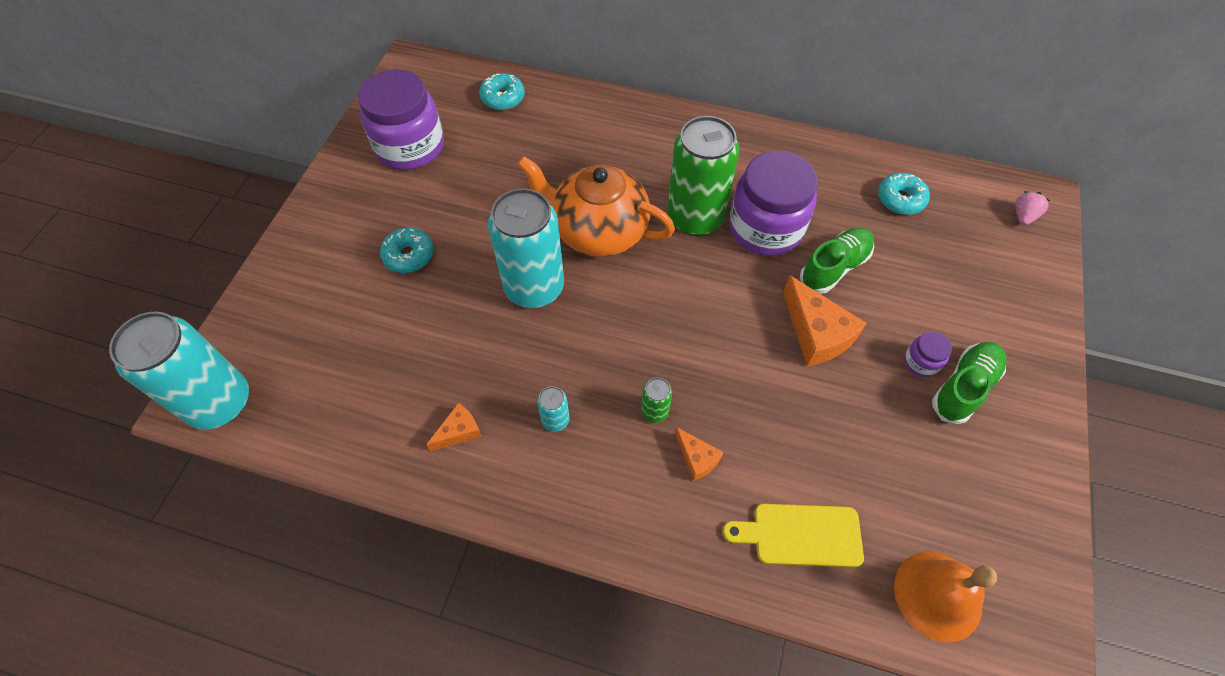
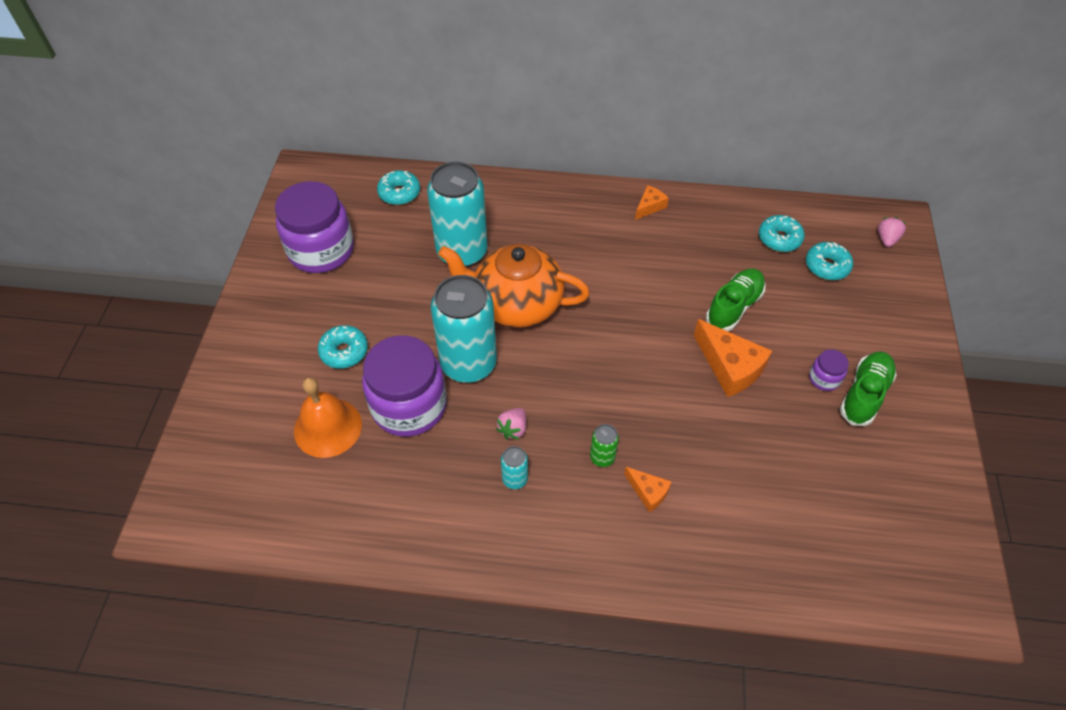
camera: 10 degrees left, 5 degrees down
turquoise can [109,312,249,430] -> turquoise can moved to [427,162,488,267]
orange cheese [426,403,481,451] -> orange cheese moved to [635,185,669,220]
green can [667,116,739,236] -> none
yellow cutting board [722,504,864,567] -> none
purple jar [729,151,818,256] -> purple jar moved to [362,335,447,437]
orange bell [894,552,997,643] -> orange bell moved to [294,378,362,458]
none -> pink strawberry [496,408,526,440]
none -> turquoise donut [806,242,853,280]

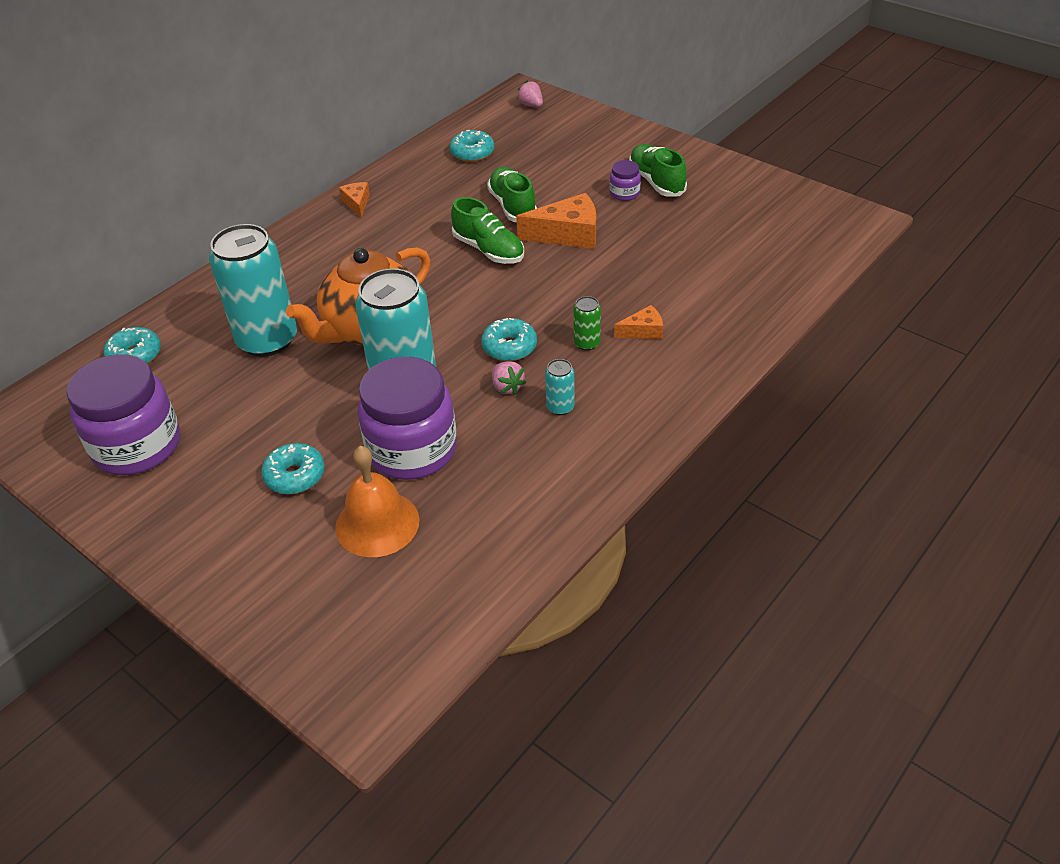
camera: 55 degrees left, 10 degrees down
turquoise donut [806,242,853,280] -> turquoise donut moved to [481,318,537,361]
none -> green shoe [451,197,524,264]

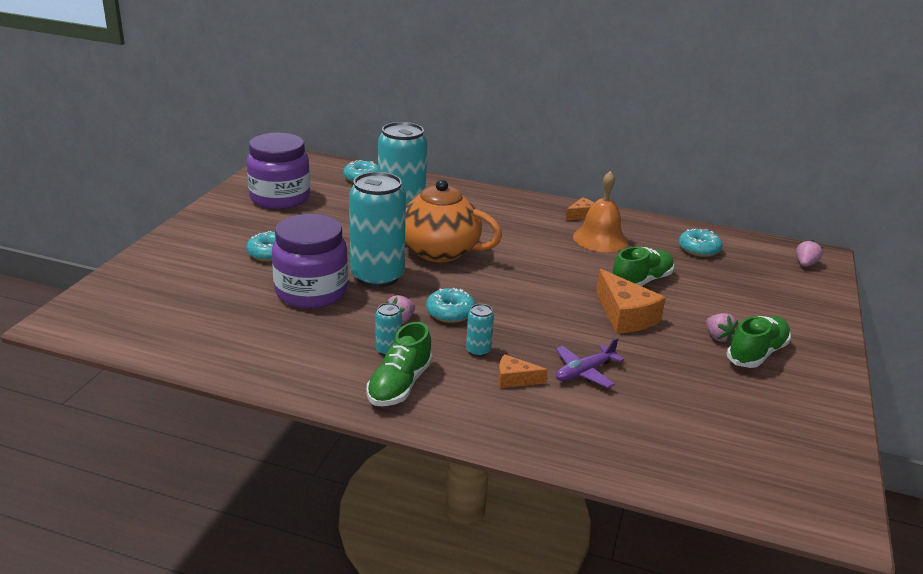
camera: 65 degrees right, 15 degrees down
orange bell [335,446,420,557] -> orange bell moved to [573,171,628,252]
green shoe [451,197,524,264] -> green shoe moved to [367,322,433,406]
green can [573,296,601,351] -> turquoise can [466,304,494,357]
purple jar [609,160,641,201] -> pink strawberry [706,313,738,343]
orange cheese [614,305,663,339] -> orange cheese turned 135 degrees clockwise [498,354,548,388]
none -> purple plane [556,338,624,388]

